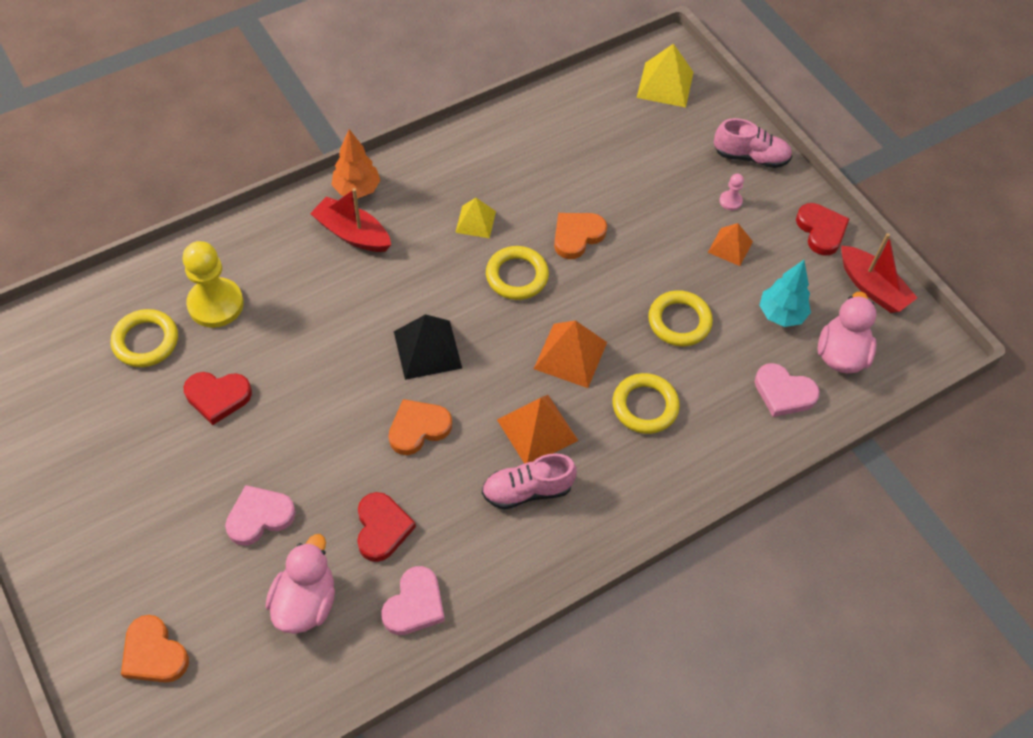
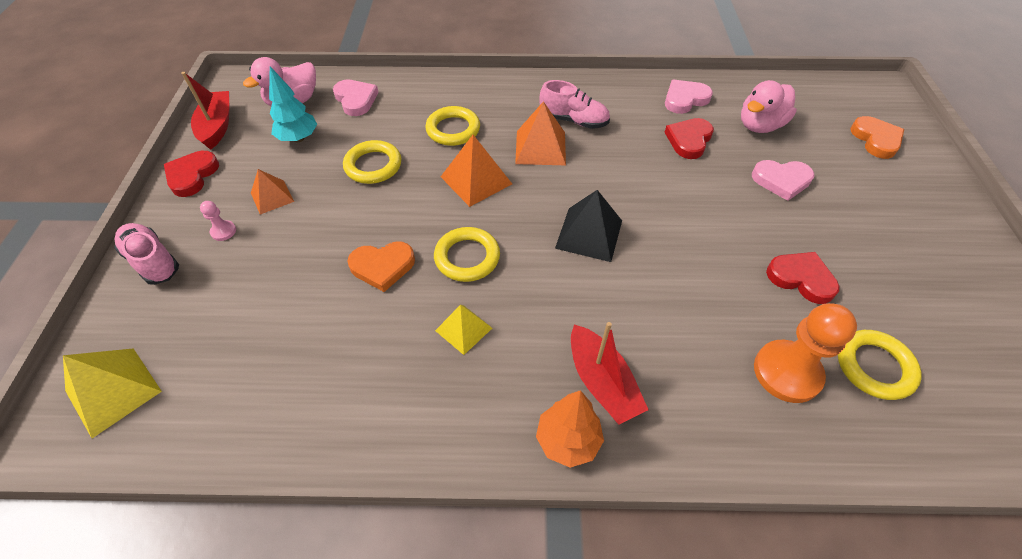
camera: 145 degrees left, 5 degrees down
yellow pawn [183,241,244,328] -> orange pawn [754,303,857,403]
orange heart [389,399,452,455] -> none

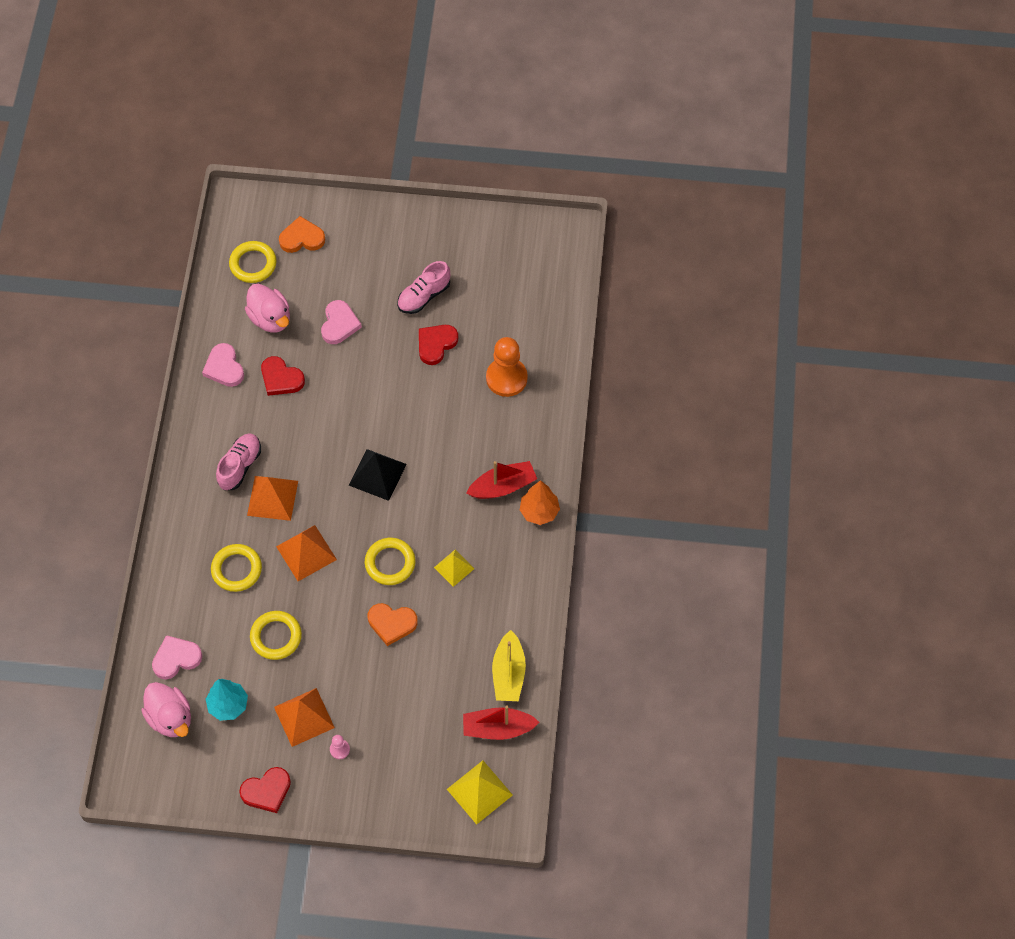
camera: 85 degrees left, 10 degrees up
pink shoe [114,223,179,285] -> pink shoe moved to [397,261,450,314]
red heart [164,151,219,197] -> red heart turned 45 degrees counterclockwise [239,767,291,813]
red boat [182,72,230,150] -> red boat moved to [463,705,540,740]
orange pyramid [251,169,294,215] -> orange pyramid [274,688,335,747], size x1.56
orange heart [347,241,415,292] -> orange heart turned 105 degrees clockwise [368,603,418,646]
yellow ring [838,330,922,400] -> yellow ring moved to [229,241,277,283]
none -> yellow boat [492,630,526,701]

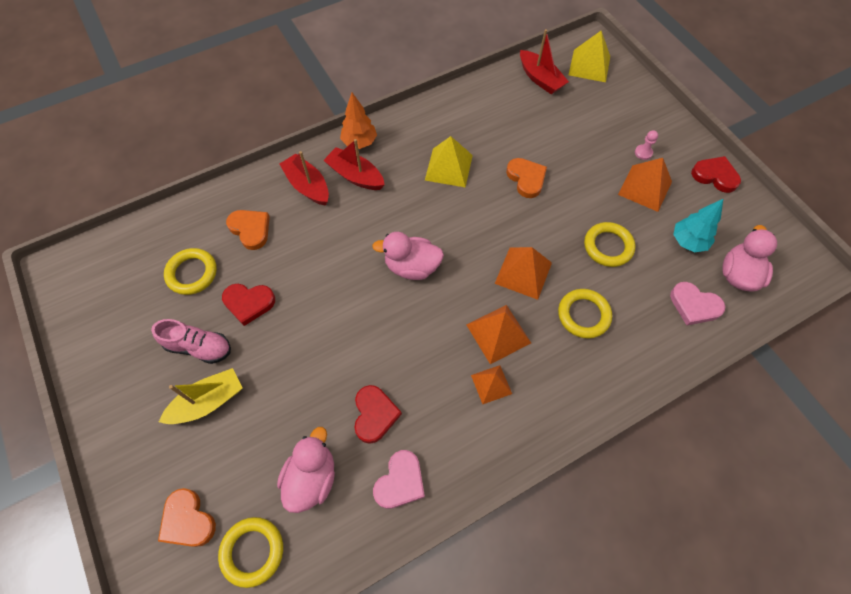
camera: 125 degrees left, 0 degrees up
pink shoe [216,433,261,490] -> orange pyramid [471,365,512,404]
pink heart [321,300,362,344] -> none
black pyramid [349,449,407,501] -> pink duck [372,232,444,280]
yellow ring [365,538,416,585] -> yellow ring moved to [164,248,217,295]
yellow pyramid [434,550,474,587] -> yellow pyramid [425,136,473,187], size x1.56
orange pawn [486,337,528,397] -> orange heart [226,210,270,250]
yellow boat [492,630,526,701] -> yellow boat moved to [159,368,243,424]
none -> red boat [279,151,329,206]

